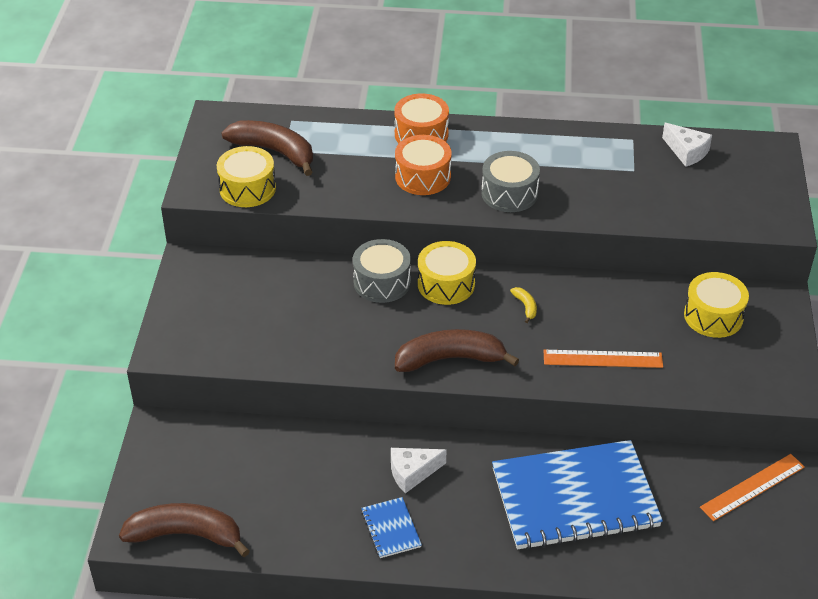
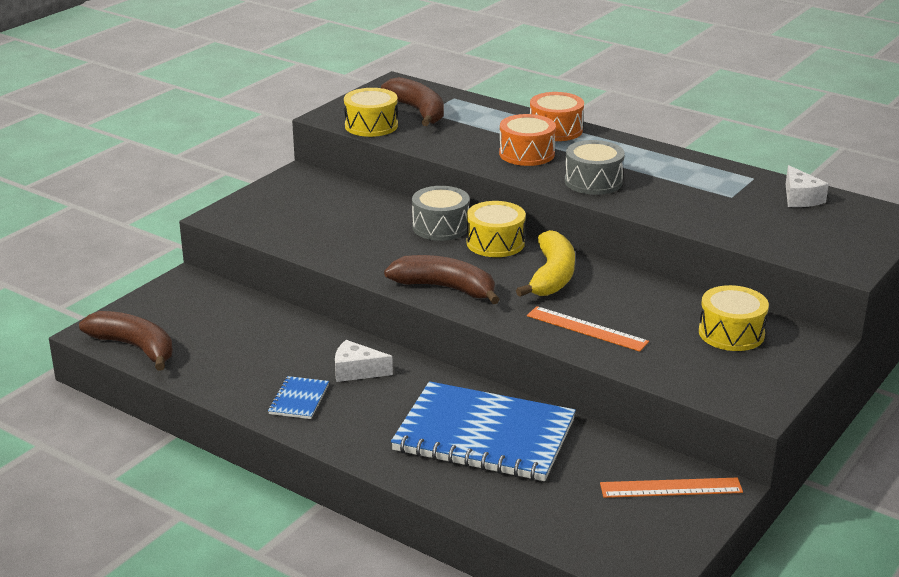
camera: 30 degrees right, 15 degrees down
yellow banana [510,287,537,323] -> yellow banana [516,230,575,297], size x2.43

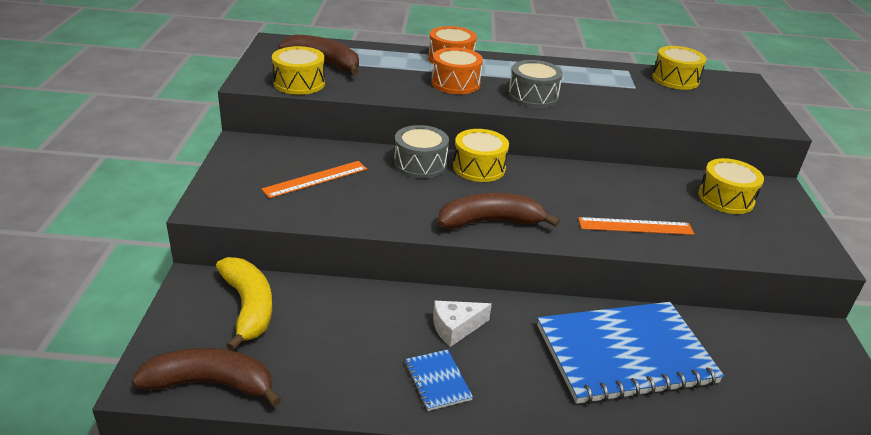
camera: 35 degrees left, 5 degrees up
yellow banana [516,230,575,297] -> yellow banana moved to [216,257,272,351]
orange ruler [600,478,743,498] -> orange ruler moved to [261,161,367,198]
white cheese [786,165,829,207] -> yellow drum [652,46,707,90]

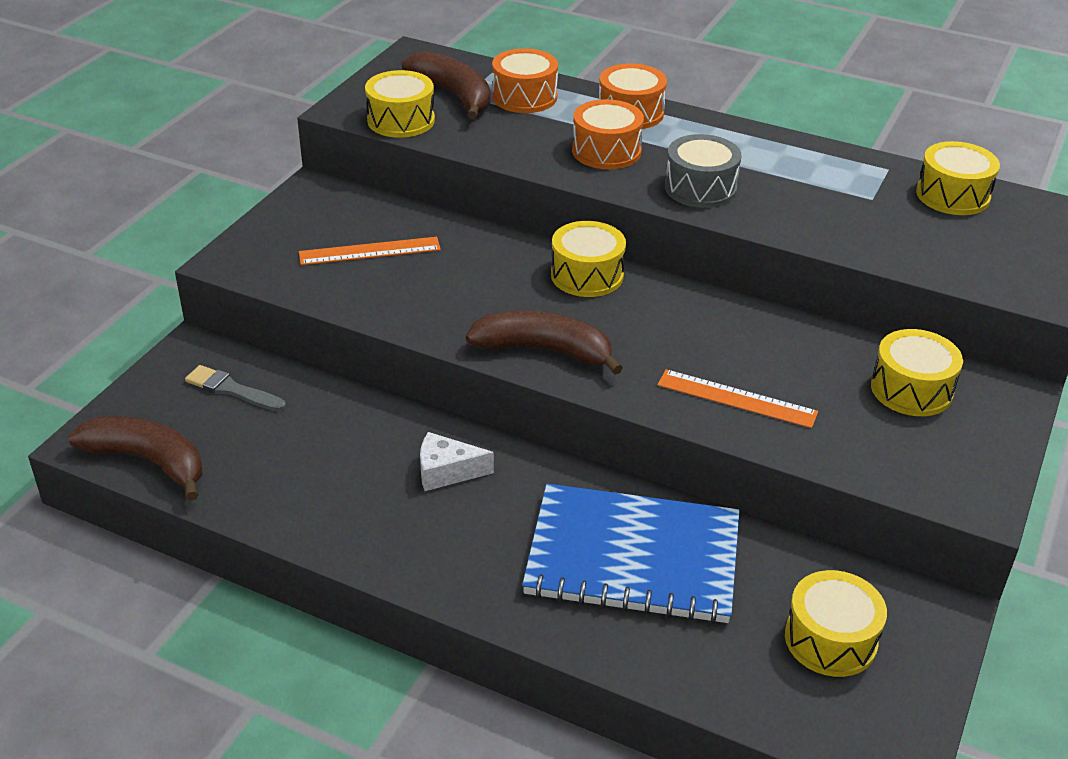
camera: 25 degrees right, 5 degrees up
yellow banana [216,257,272,351] -> grey brush [185,365,286,411]
grey drum [394,125,449,178] -> none
blue notebook [405,350,473,411] -> none
none -> orange drum [492,48,558,113]
none -> yellow drum [785,570,887,677]

